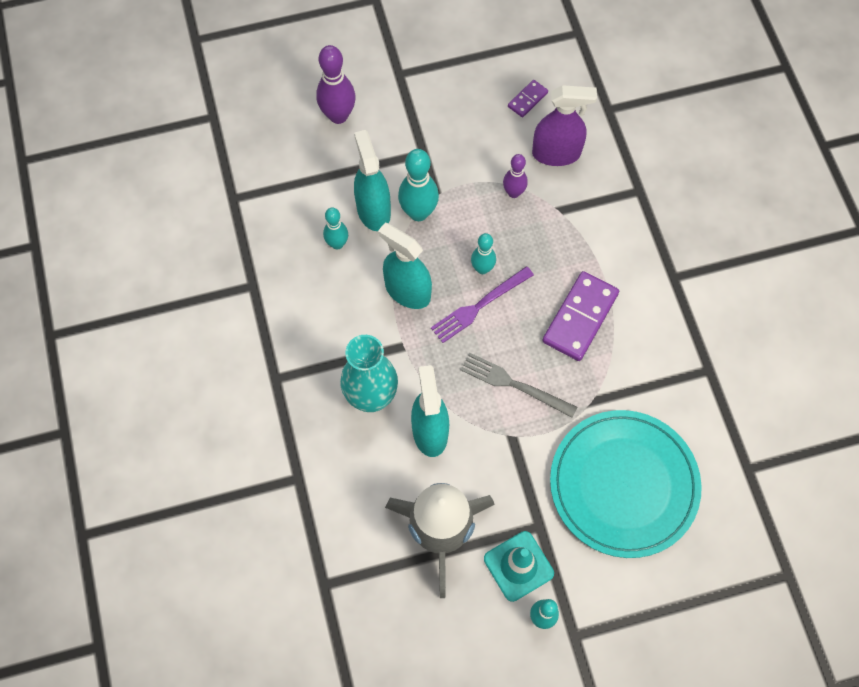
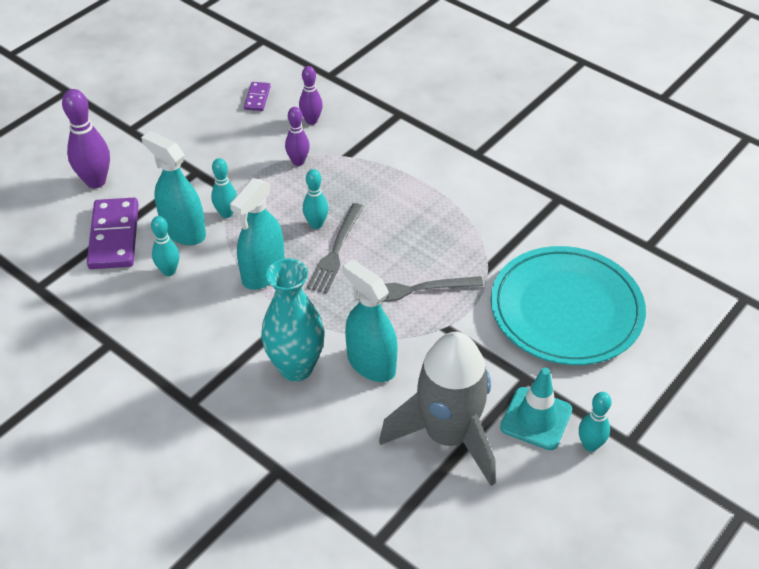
camera: 35 degrees left, 20 degrees down
turquoise spray bottle [378,223,432,309] -> turquoise spray bottle turned 60 degrees counterclockwise [230,178,285,290]
turquoise bowling pin [398,149,439,221] -> turquoise bowling pin [211,158,237,218], size x0.62
purple fork [431,266,534,343] -> grey fork [307,203,364,294]
purple spray bottle [532,85,597,166] -> purple bowling pin [299,66,323,125]
purple domino [542,271,619,361] -> purple domino moved to [87,198,139,269]

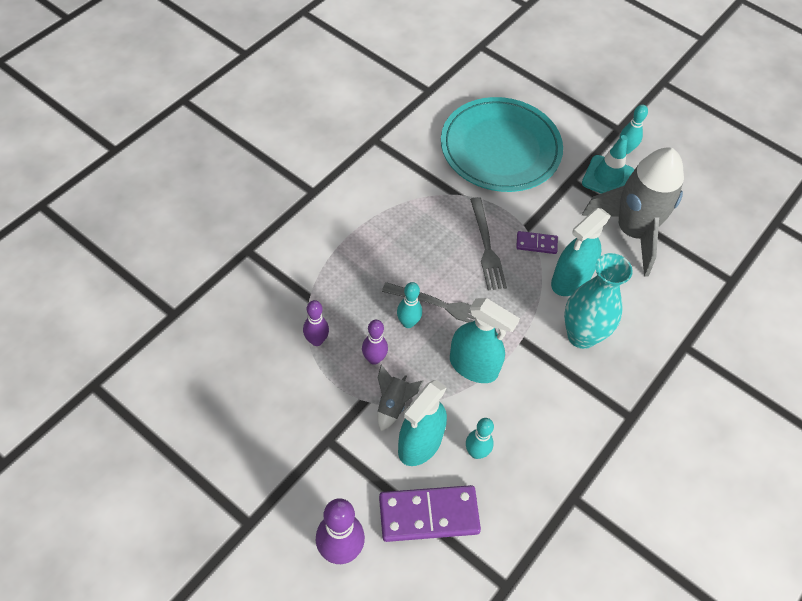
camera: 95 degrees left, 10 degrees up
turquoise bowling pin [211,158,237,218] -> grey rocket [378,365,424,431]
purple domino [244,82,271,111] -> purple domino moved to [516,231,558,254]
purple bowling pin [299,66,323,125] -> purple bowling pin moved to [362,320,388,365]

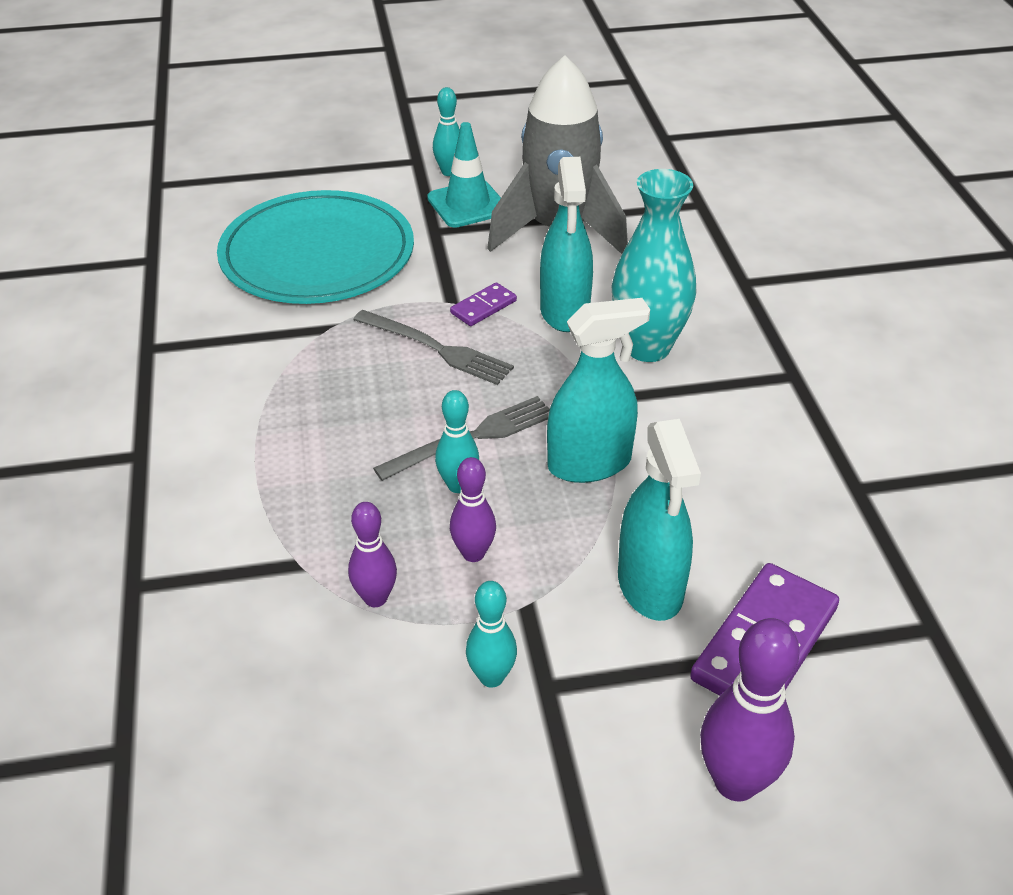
camera: 45 degrees left, 15 degrees down
grey rocket [378,365,424,431] -> none
turquoise bowling pin [466,418,494,459] -> turquoise bowling pin moved to [466,581,517,688]

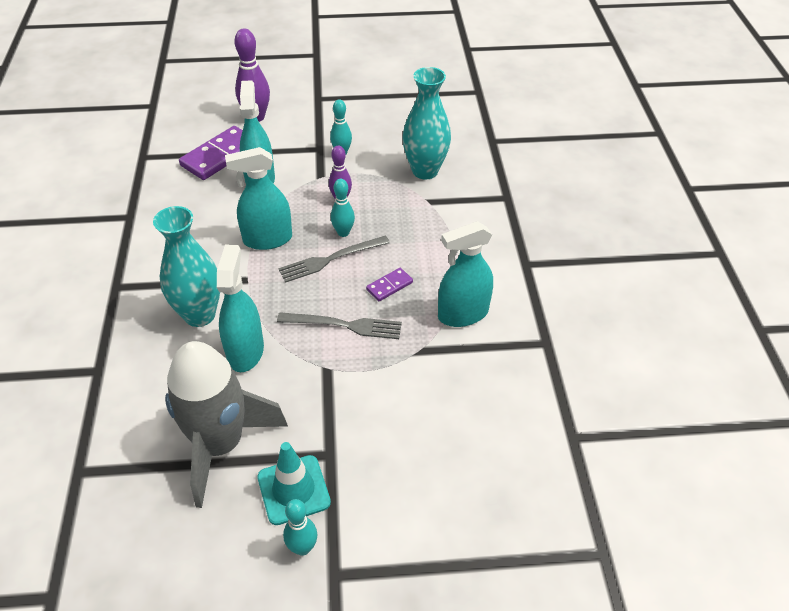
camera: 175 degrees left, 5 degrees up
turquoise plate [217,190,414,304] -> none
purple bowling pin [348,502,397,607] -> none
grey fork [353,310,514,385] -> grey fork turned 150 degrees clockwise [277,312,402,339]
purple domino [450,282,517,326] -> purple domino moved to [366,268,413,301]
none -> turquoise vase [402,67,451,179]
none -> turquoise spray bottle [438,221,493,327]

